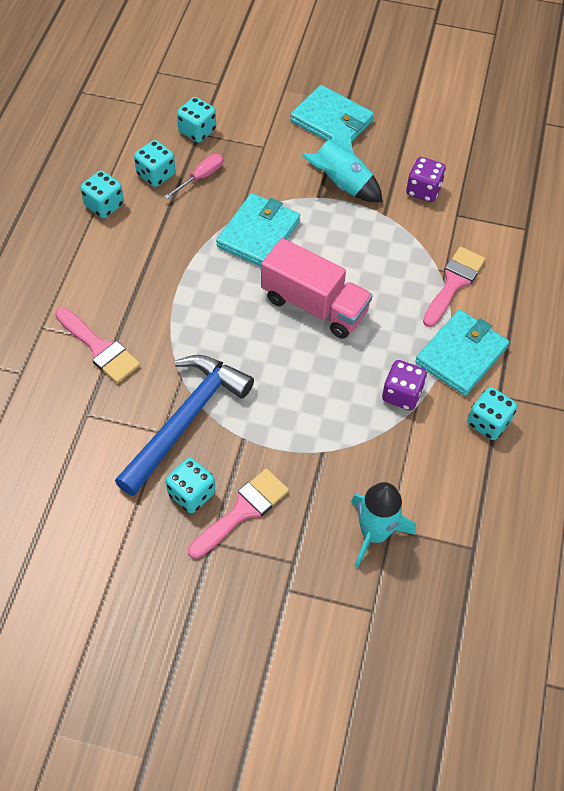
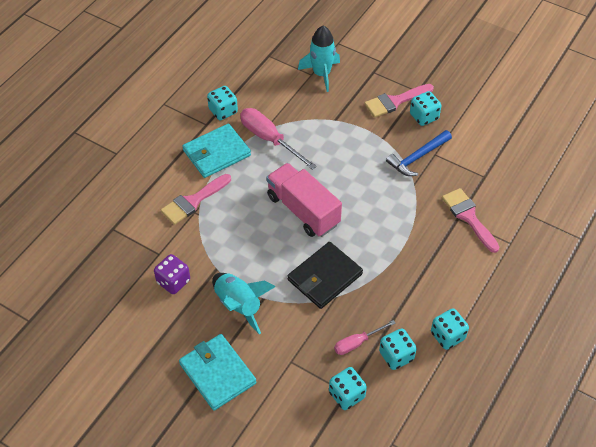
camera: 160 degrees left, 5 degrees down
blue hammer [115,355,254,496] -> blue hammer [386,130,452,176], size x0.62
turquoise wallet [216,193,300,266] -> black wallet [288,242,363,309]
purple dice [382,360,427,410] -> pink screwdriver [240,108,317,170]

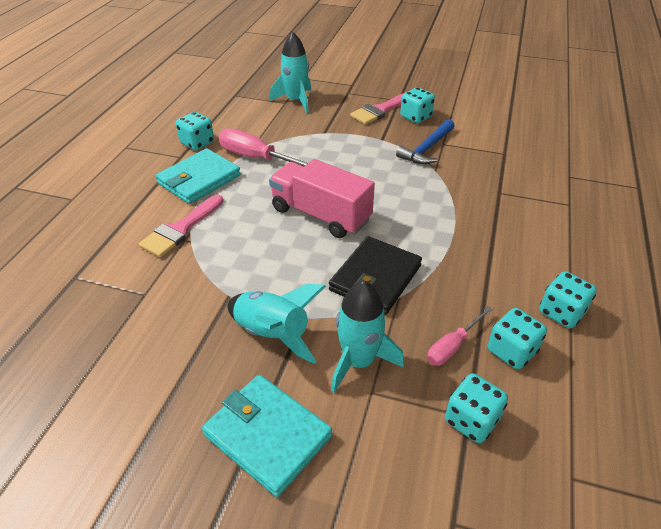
camera: 15 degrees left, 10 degrees down
purple dice [154,254,190,294] -> none
pink brush [442,188,499,253] -> none
none -> turquoise rocket [331,280,404,393]

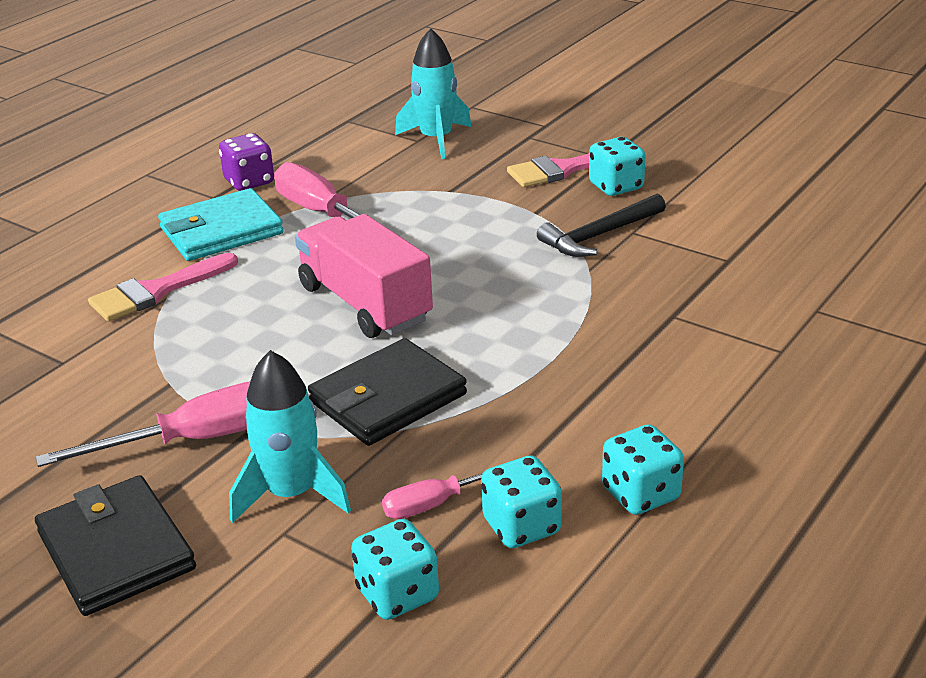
camera: 20 degrees right, 10 degrees down
turquoise dice [176,112,214,150] -> purple dice [219,133,274,191]
turquoise wallet [202,375,332,497] -> black wallet [35,475,196,616]
turquoise rocket [227,284,326,364] -> pink screwdriver [36,381,250,467]
blue hammer [396,119,454,164] -> black hammer [537,194,666,257]

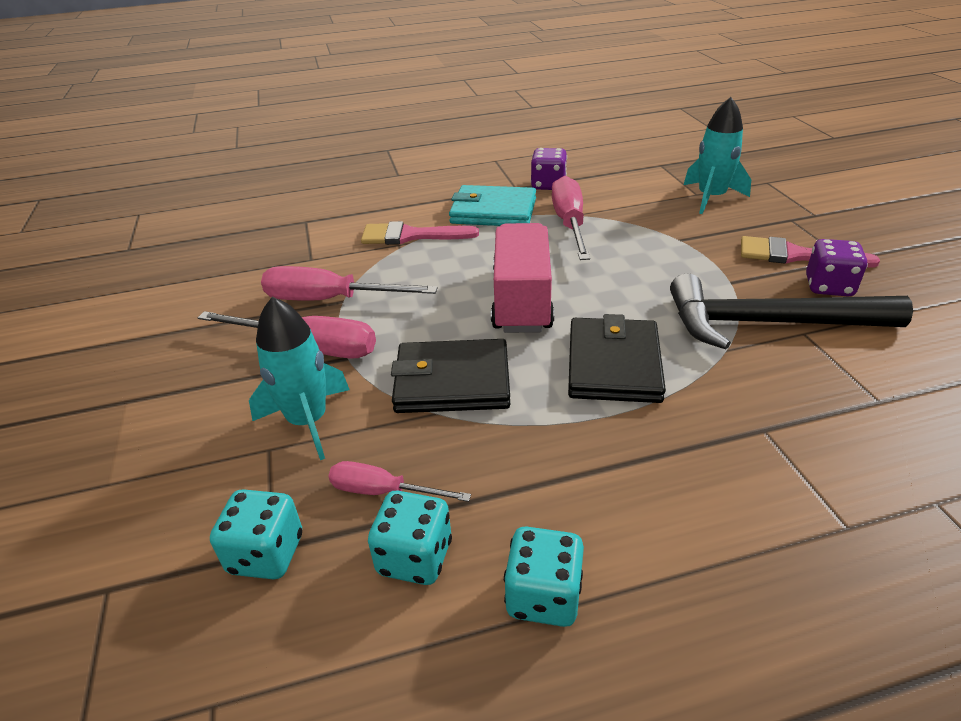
camera: 40 degrees right, 5 degrees up
black wallet [35,475,196,616] -> black wallet moved to [568,314,666,403]
black hammer [537,194,666,257] -> black hammer [670,274,913,349], size x1.60
turquoise dice [589,137,646,196] -> purple dice [806,239,868,296]
none -> pink screwdriver [261,266,438,301]

